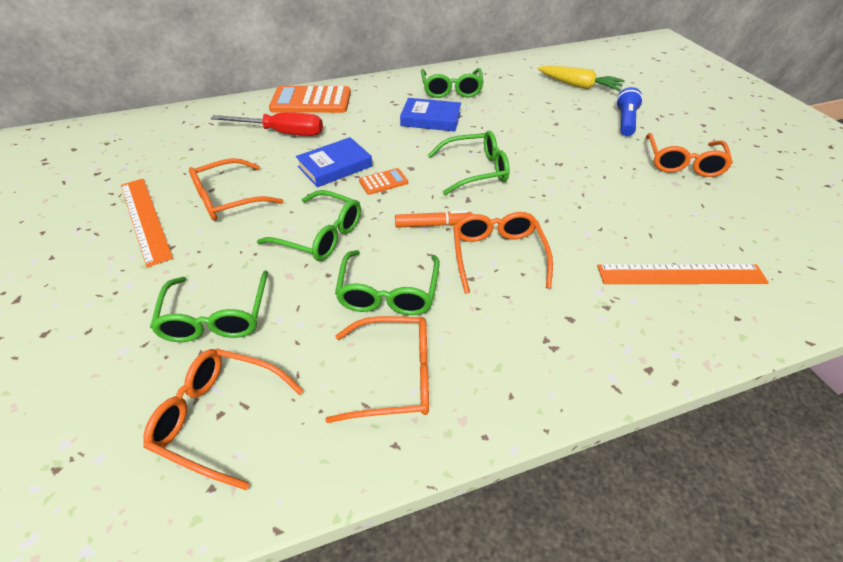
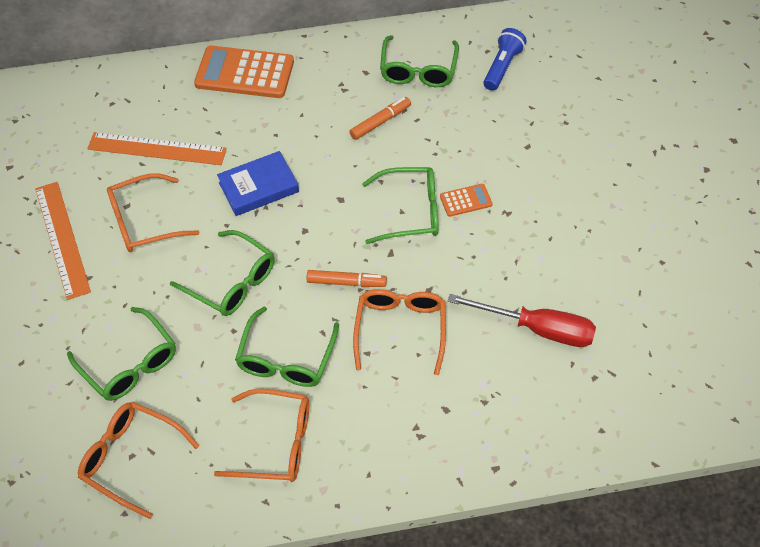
camera: 10 degrees right, 10 degrees up
green glasses [150,270,268,342] -> green glasses turned 45 degrees counterclockwise [67,307,176,401]
red screwdriver [211,112,323,136] -> red screwdriver moved to [448,294,596,347]
orange calculator [359,168,408,195] -> orange calculator moved to [440,184,493,217]
blue book [400,98,461,131] -> orange marker [349,97,411,140]
yellow carrot [538,65,625,91] -> none
orange ruler [597,264,769,284] -> orange ruler moved to [87,132,227,165]
blue flashlight [616,87,643,136] -> blue flashlight moved to [483,28,527,91]
orange glasses [646,133,733,177] -> none

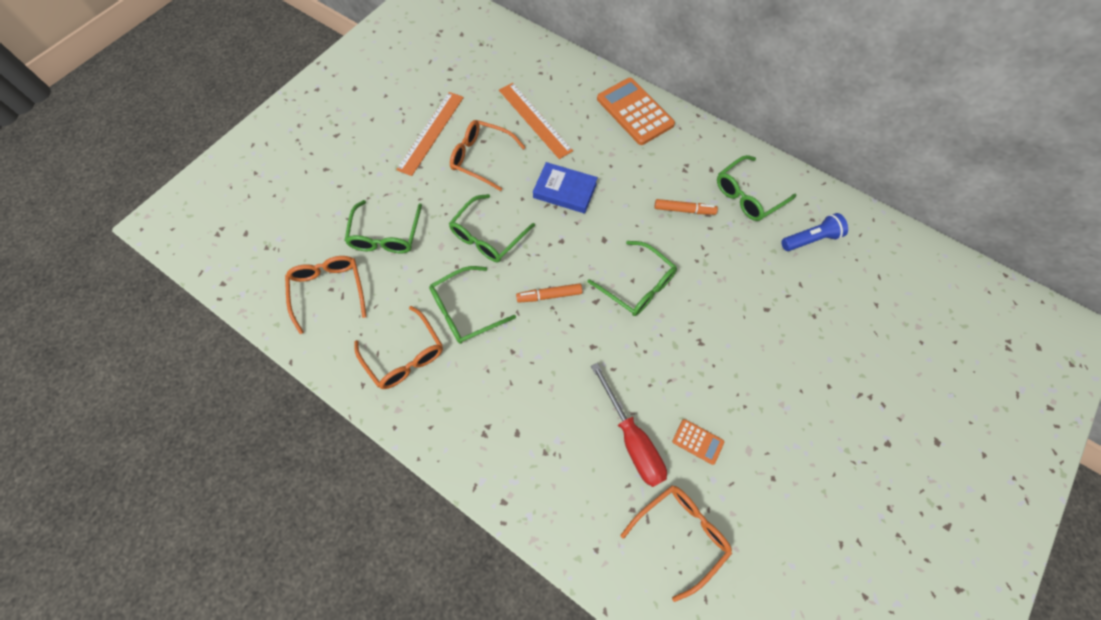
camera: 45 degrees right, 10 degrees up
green glasses [170,230,275,316] -> green glasses turned 45 degrees clockwise [449,194,535,262]
orange marker [307,270,387,287] -> orange marker turned 120 degrees clockwise [516,283,582,303]
orange glasses [353,289,446,375] -> orange glasses moved to [621,485,732,602]
orange calculator [440,184,493,217] -> orange calculator moved to [672,419,724,465]

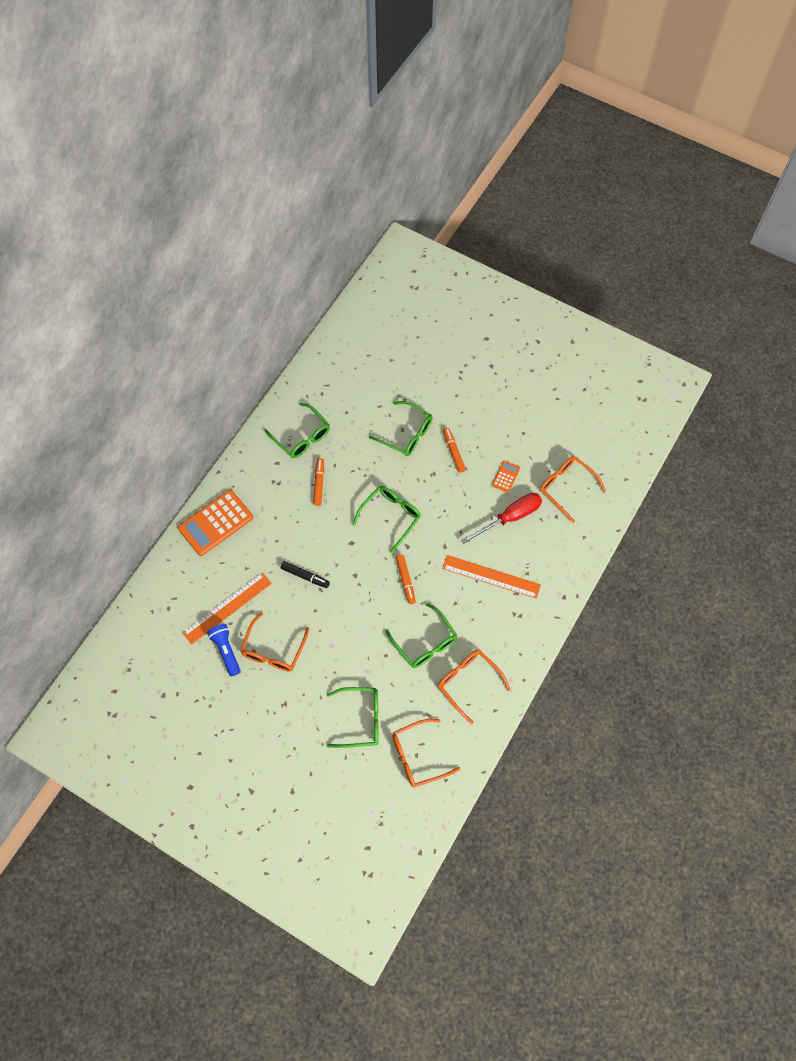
camera: 95 degrees left, 0 degrees up
orange glasses [354,306,443,389] -> orange glasses turned 90 degrees counterclockwise [438,650,511,724]
orange ruler [396,92,464,176] -> orange ruler moved to [442,555,541,599]
green glasses [449,194,535,262] -> green glasses moved to [369,401,433,456]
blue book [533,162,598,213] -> black marker [280,561,330,588]
blue flashlight [781,213,848,251] -> blue flashlight moved to [207,624,241,676]
none -> orange marker [443,428,466,473]

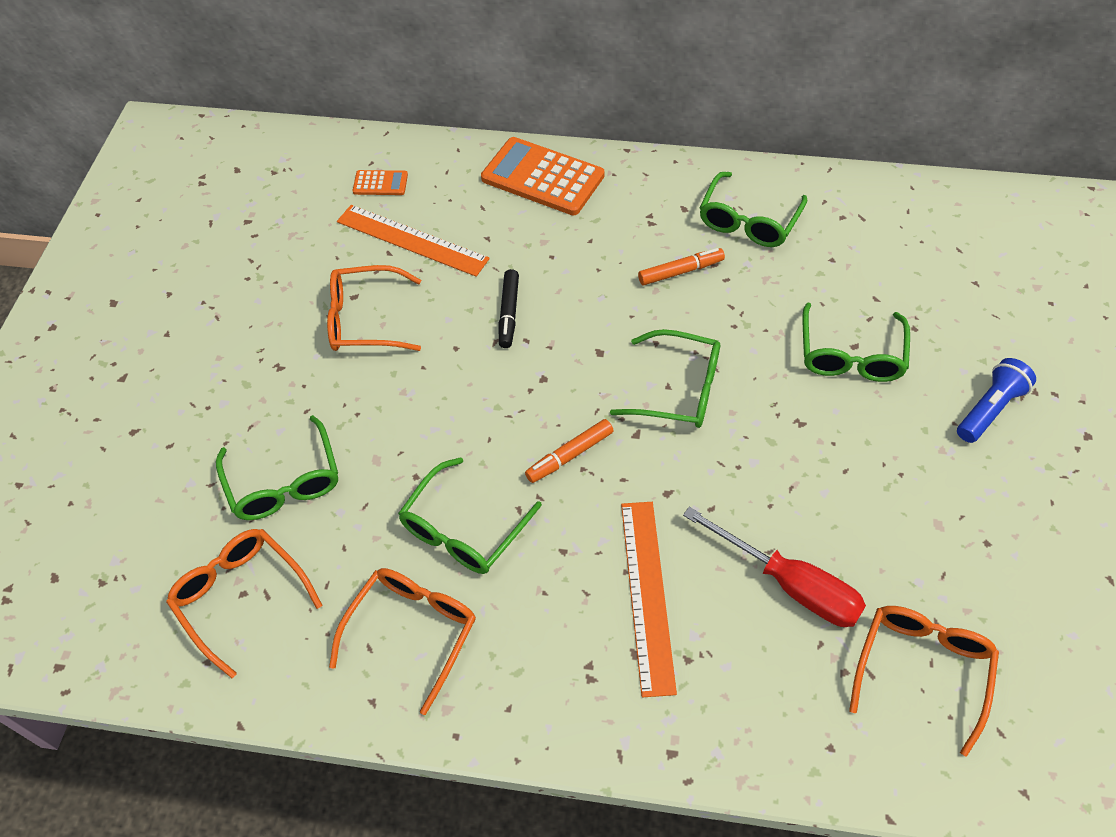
camera: 70 degrees right, 10 degrees down
blue flashlight [207,624,241,676] -> blue flashlight moved to [957,358,1036,443]
orange marker [443,428,466,473] -> none
orange calculator [492,461,520,493] -> orange calculator moved to [353,170,408,195]

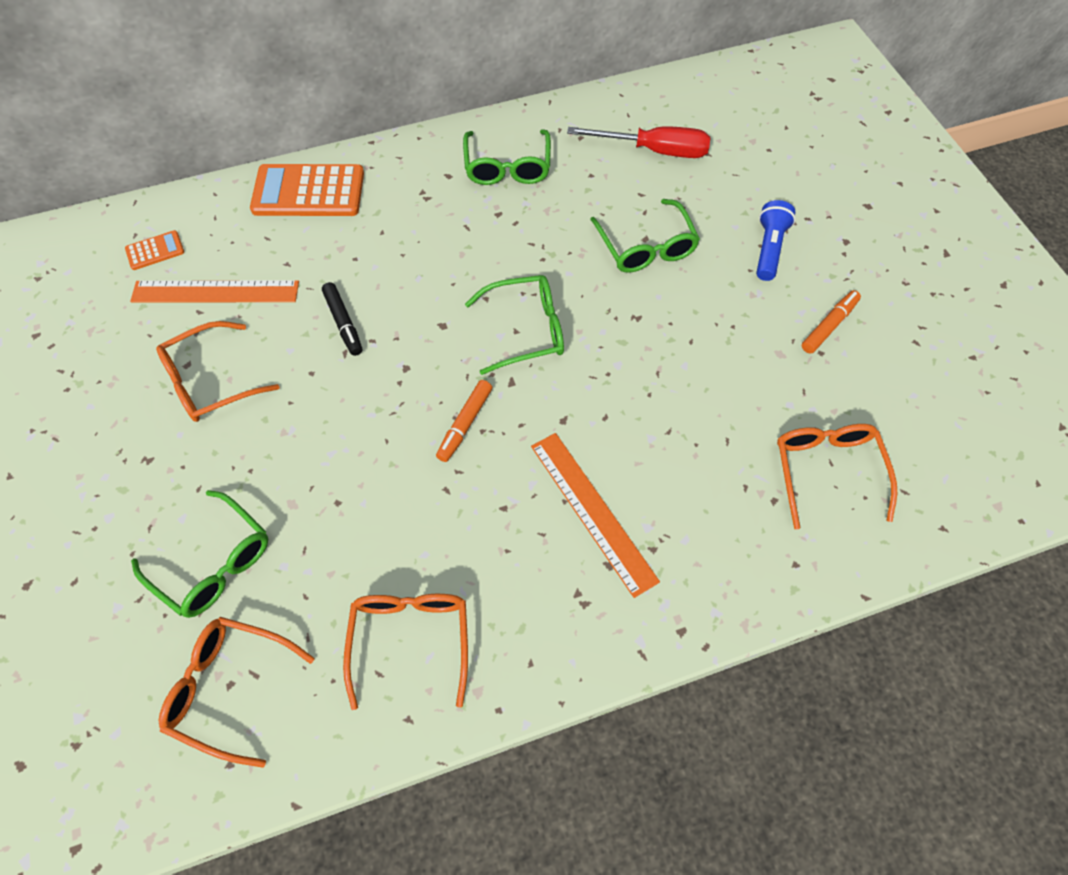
camera: 30 degrees left, 5 degrees up
green glasses [398,457,542,574] -> none
orange marker [638,248,725,285] -> orange marker moved to [802,290,861,354]
red screwdriver [683,507,866,627] -> red screwdriver moved to [567,126,710,158]

